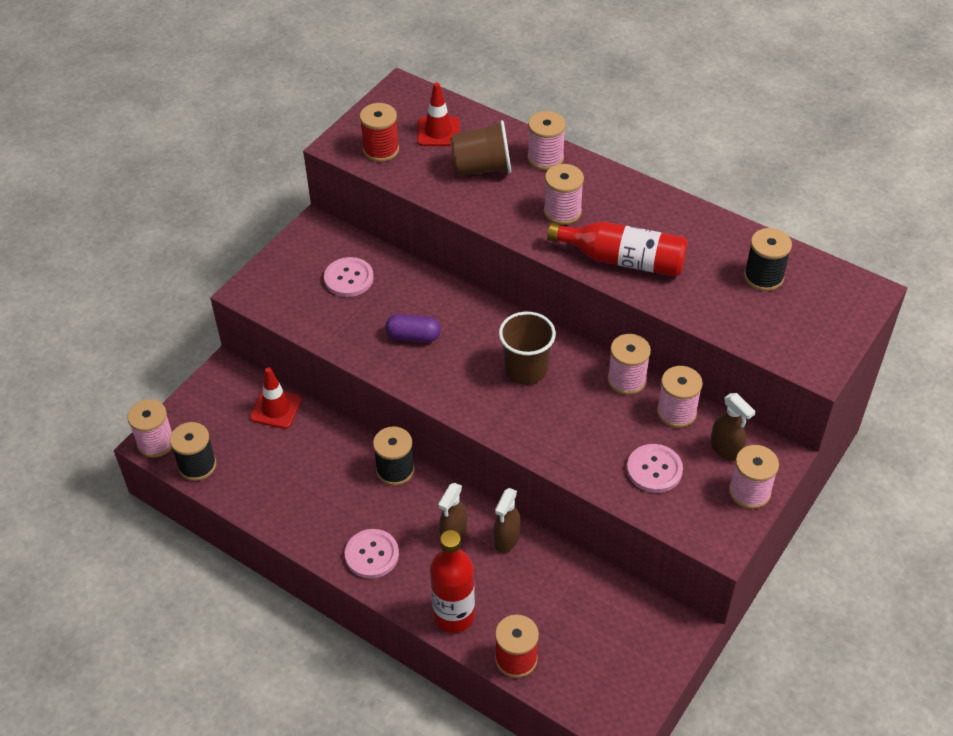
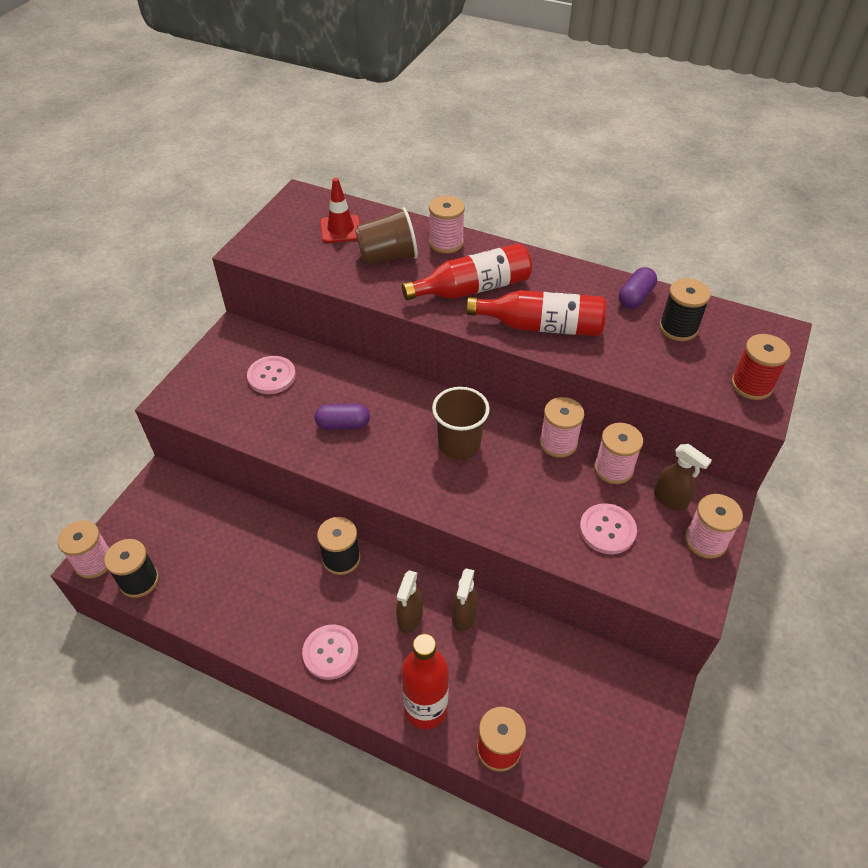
camera: 10 degrees left, 0 degrees up
red traffic cone [250,367,302,429] -> none
red spool [360,103,399,162] -> red spool moved to [731,334,790,400]
pink spool [544,164,584,225] -> red bottle [402,243,532,300]
none -> purple capsule [619,267,657,309]

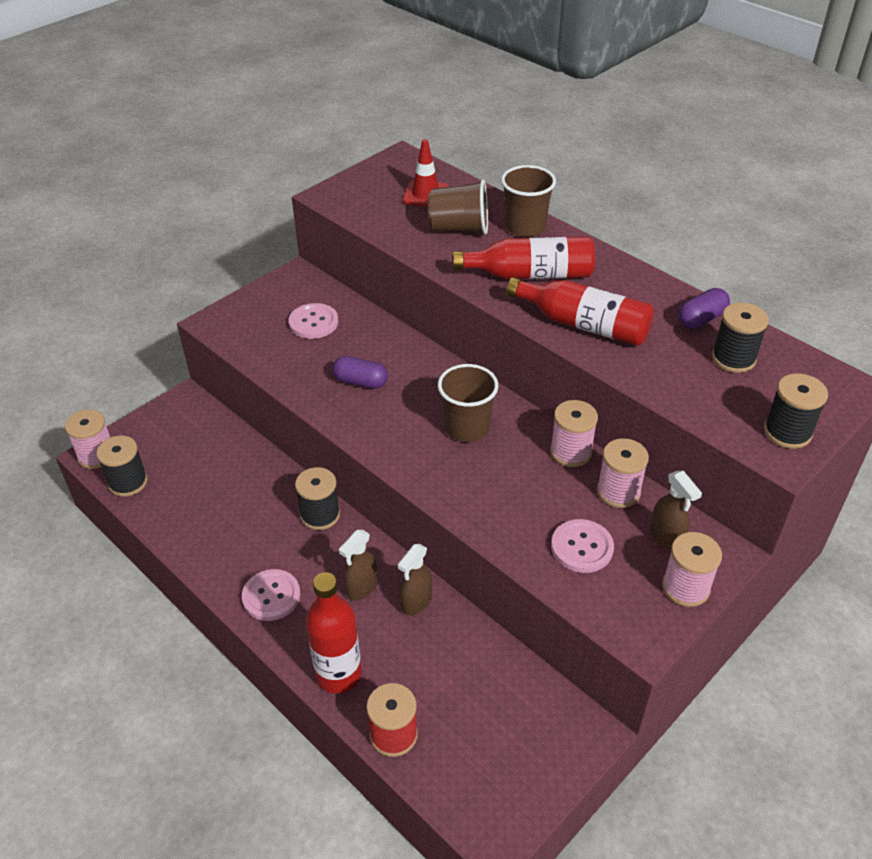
camera: 20 degrees right, 5 degrees down
pink spool [429,196,465,253] -> brown cup [501,165,556,237]
red spool [731,334,790,400] -> black spool [764,373,828,449]

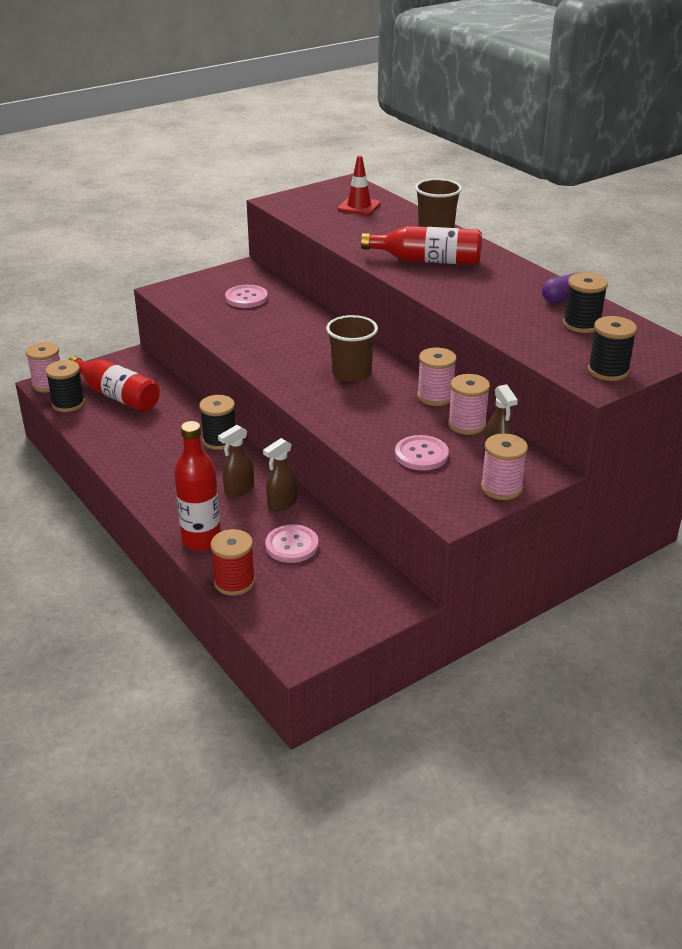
camera: 10 degrees right, 10 degrees down
pink button [242,569,300,621] -> pink button moved to [265,525,318,563]
purple capsule [332,356,388,389] -> none
brown cup [428,179,488,235] -> none
red bottle [506,277,654,346] -> red bottle moved to [68,356,160,412]

